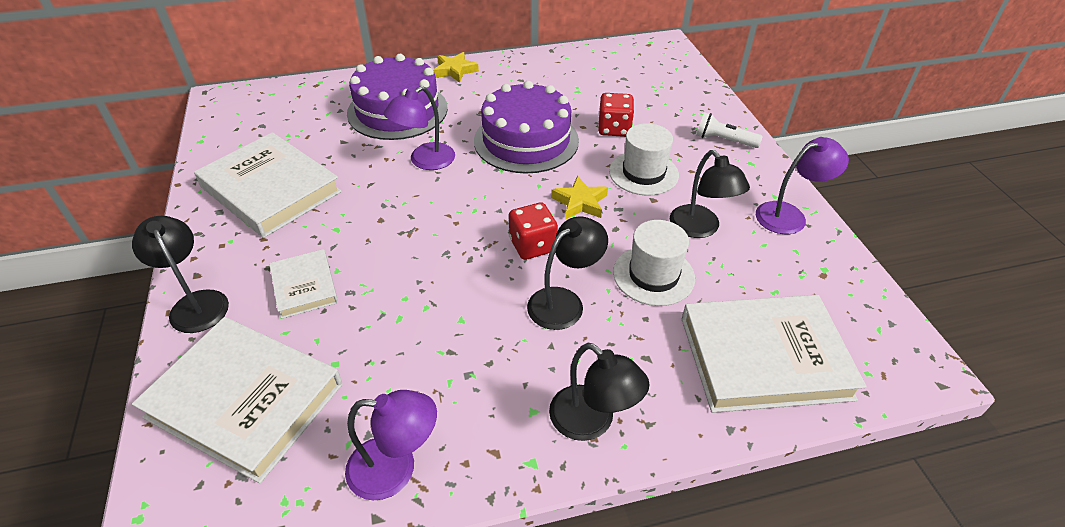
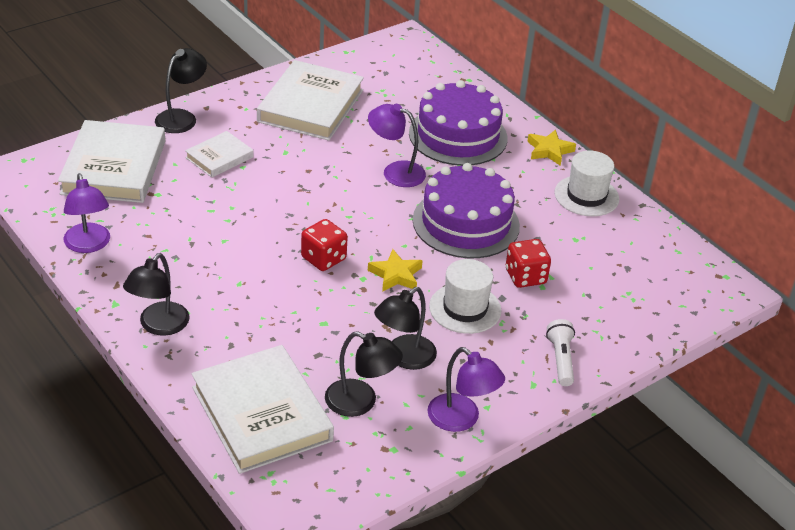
camera: 65 degrees right, 5 degrees down
black lamp [527,216,608,330] -> black lamp moved to [325,331,403,417]
white hat [613,220,695,306] -> white hat moved to [554,151,619,216]

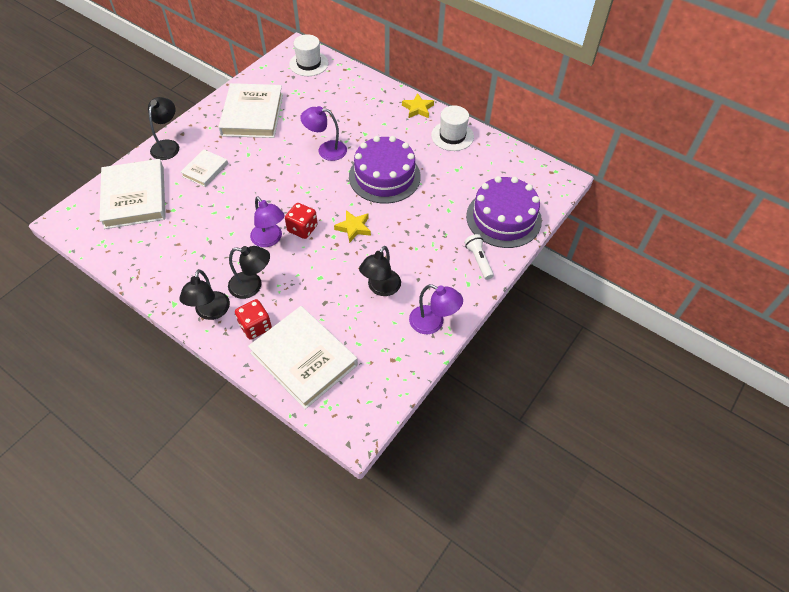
camera: 15 degrees left, 15 degrees up
purple lamp [63,173,110,253] -> purple lamp moved to [250,196,285,247]
black lamp [325,331,403,417] -> black lamp moved to [228,246,270,299]
purple cake [409,80,508,166] -> purple cake moved to [466,176,542,248]
white hat [429,259,502,334] -> white hat moved to [289,34,329,76]
red dice [506,239,551,288] -> red dice moved to [235,299,272,340]

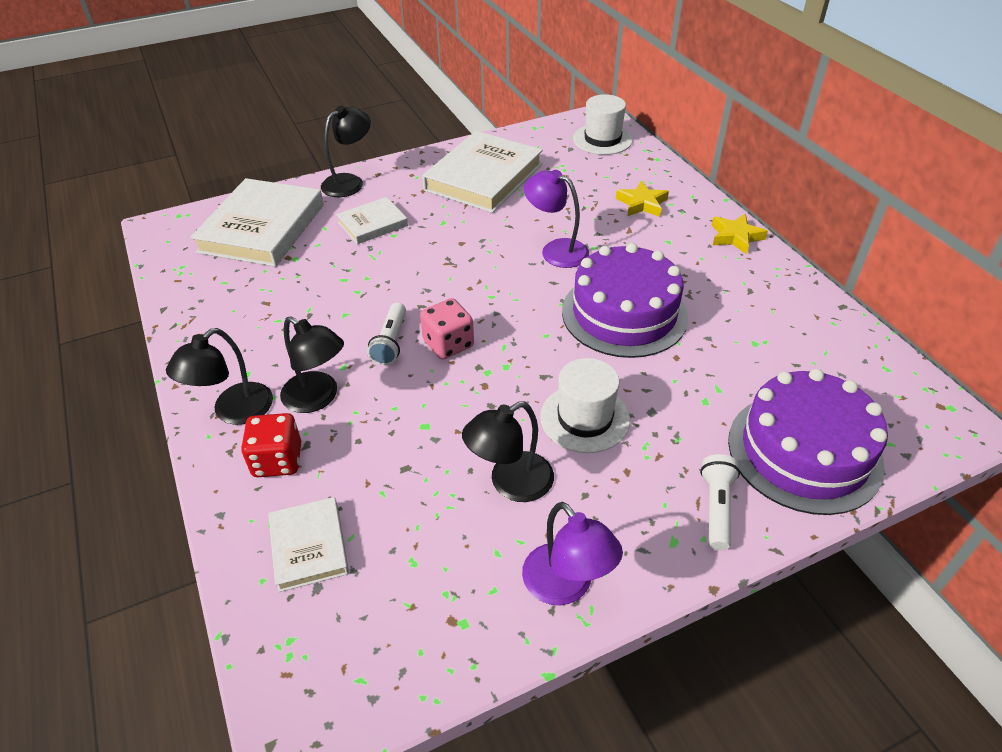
camera: 30 degrees right, 10 degrees down
white book [248,306,358,409] -> white book [268,497,349,592], size x0.53
purple lamp [250,196,285,247] -> white flashlight [367,302,406,365]
red dice [285,203,318,239] -> pink dice [420,298,474,359]
yellow star [334,210,371,243] -> yellow star moved to [616,181,669,217]
white hat [431,105,474,151] -> white hat moved to [540,358,630,453]

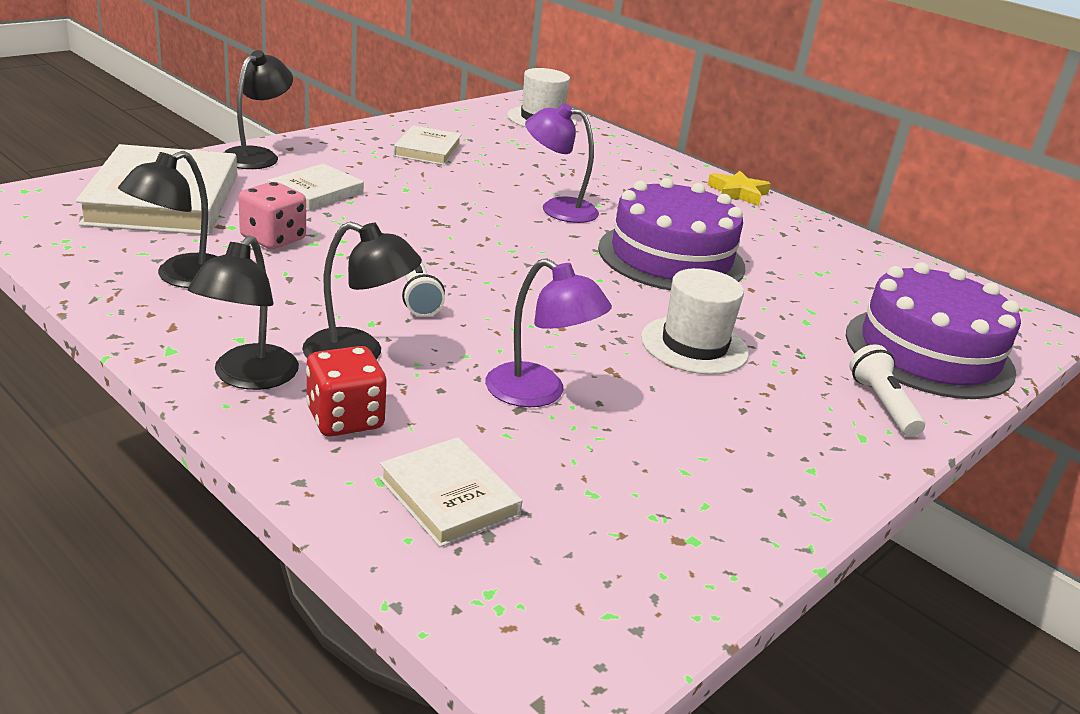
camera: 25 degrees left, 15 degrees down
pink dice [420,298,474,359] -> pink dice moved to [238,182,306,249]
white book [422,131,543,213] -> white book [393,125,462,165], size x0.53
black lamp [462,401,554,502] -> black lamp moved to [118,151,218,288]
purple lamp [522,502,623,605] -> purple lamp moved to [485,258,612,407]
yellow star [616,181,669,217] -> none

